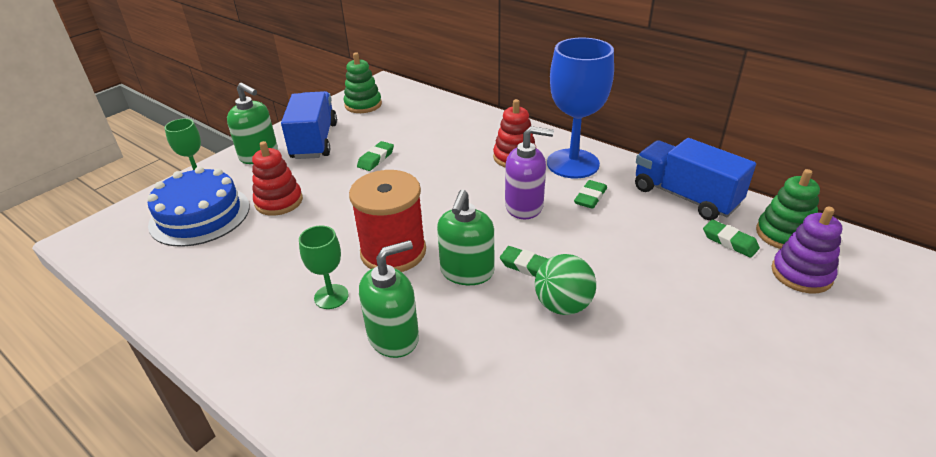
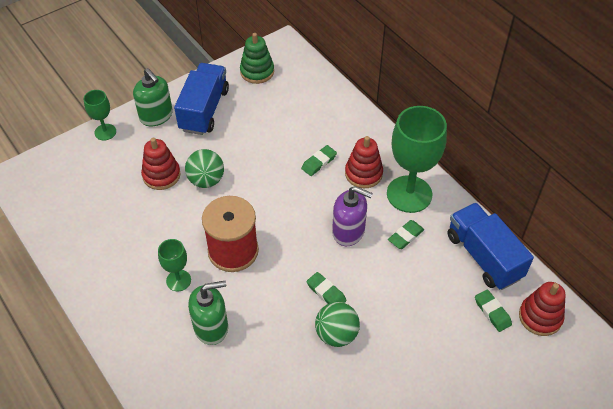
camera: 15 degrees right, 15 degrees up
blue cake [147,166,250,247] -> none
green eraser [357,141,394,171] -> green eraser moved to [301,145,337,176]
green soap dispenser [437,190,494,285] -> none
blue goblet [547,38,614,178] -> green goblet [387,106,447,213]
green stacking toy [756,169,820,249] -> red stacking toy [519,282,565,336]
purple stacking toy [771,207,842,294] -> none
none -> green ball [185,149,224,188]

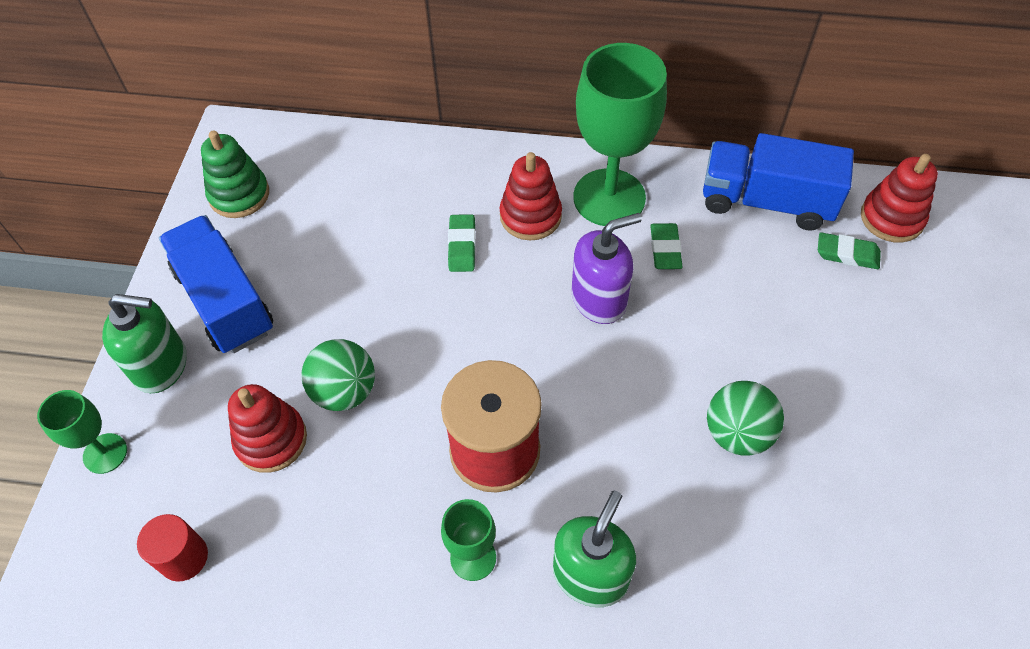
camera: 45 degrees left, 5 degrees up
green eraser [307,272,347,304] -> none
none -> red cylinder [137,514,208,582]

